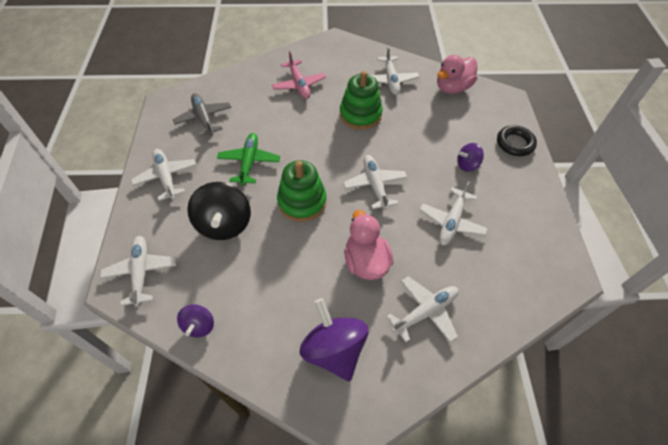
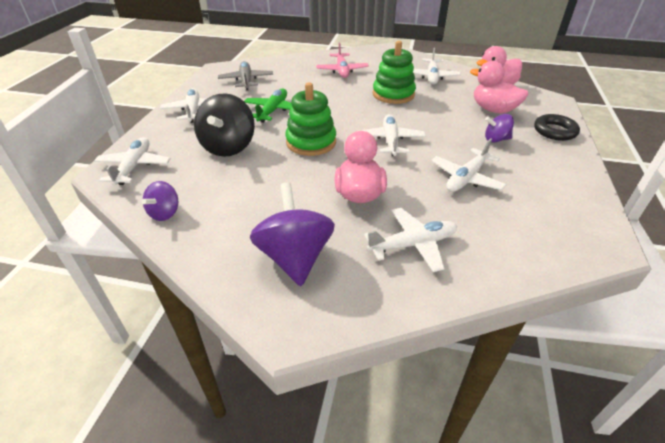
camera: 15 degrees right, 15 degrees down
none -> pink duck [470,61,528,114]

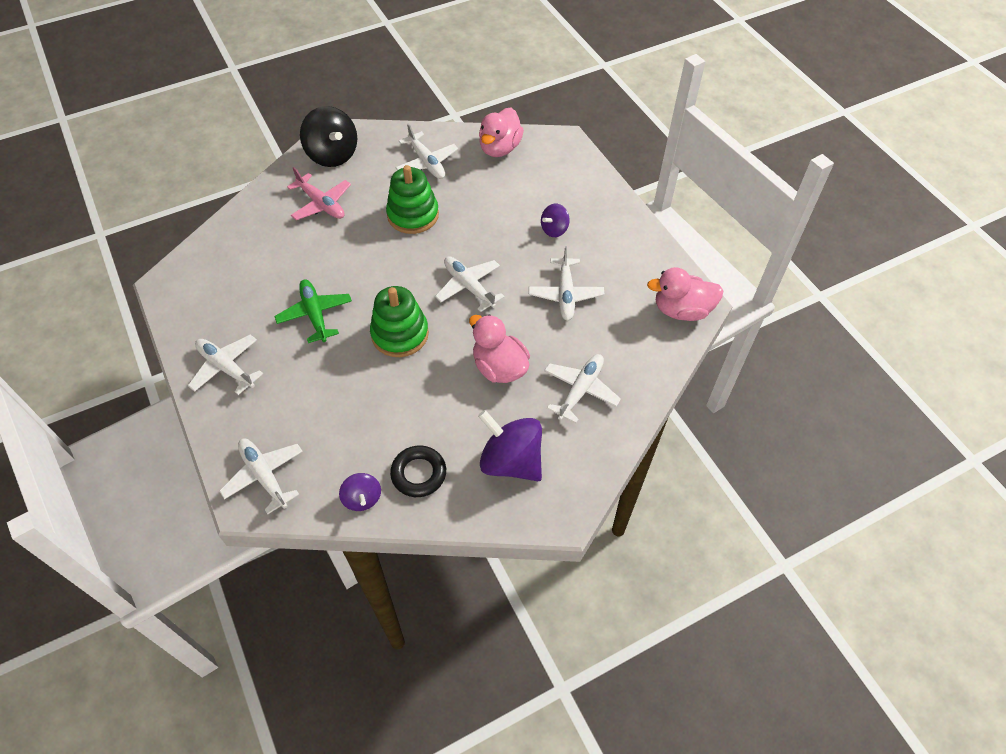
camera: 40 degrees left, 15 degrees up
black spinning top [194,93,255,157] -> black spinning top moved to [300,106,357,167]
grey plane [218,61,273,90] -> none
pink duck [470,61,528,114] -> pink duck moved to [647,267,723,321]
black ring [534,114,580,141] -> black ring moved to [390,445,446,497]

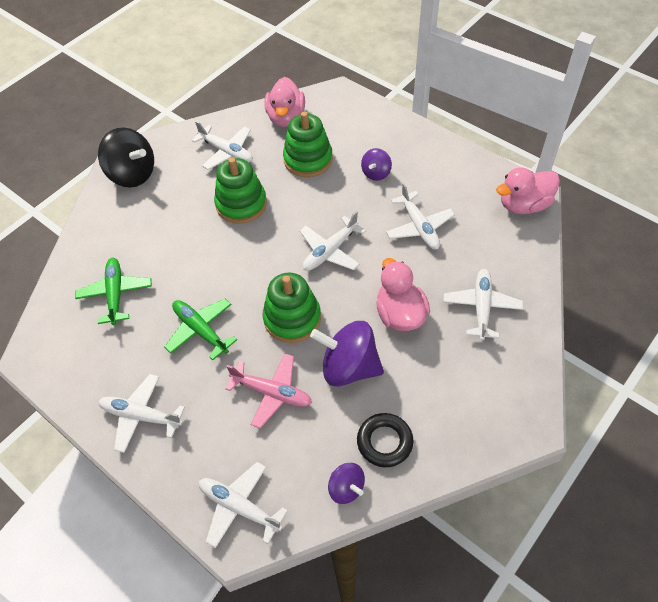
camera: 20 degrees left, 0 degrees up
pink plane [287,167,351,220] -> pink plane moved to [225,353,312,429]
white plane [435,256,505,312] -> white plane turned 75 degrees counterclockwise [300,211,366,271]
pink duck [469,314,530,383] -> pink duck turned 45 degrees clockwise [376,258,430,331]
purple spinning top [478,410,542,481] -> purple spinning top moved to [310,321,384,387]
none -> green plane [75,258,152,325]
none -> green stacking toy [283,112,333,177]

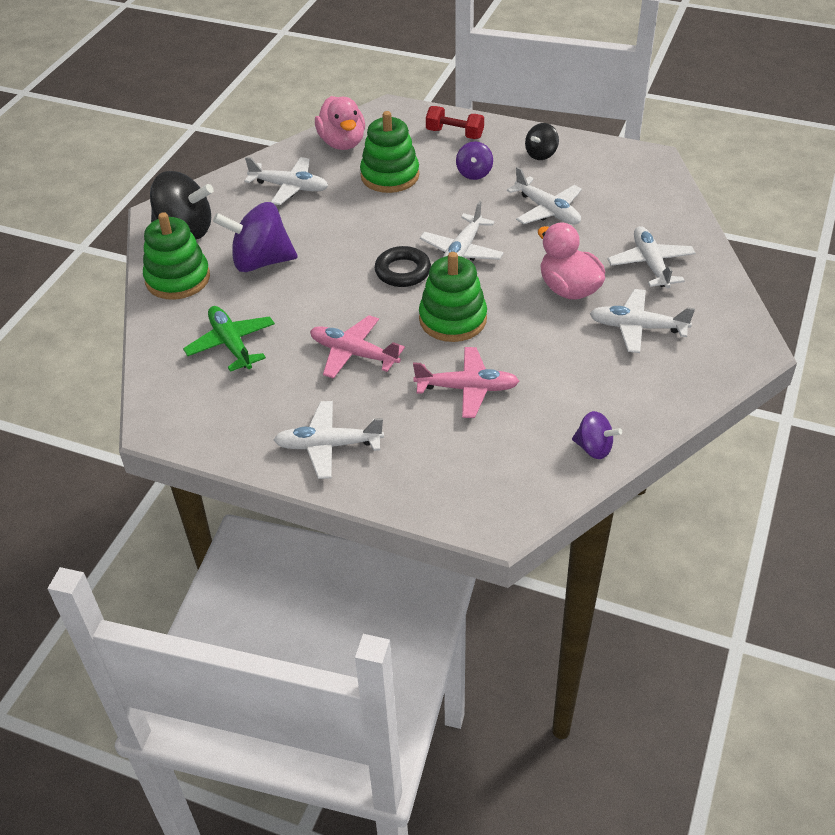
camera: 20 degrees left, 10 degrees down
green plane [164,299,237,360] -> pink plane [310,315,405,379]
white plane [199,462,288,548] -> white plane moved to [590,289,695,353]
green stacking toy [214,157,267,224] -> green stacking toy moved to [143,212,210,300]
purple spinning top [310,321,384,387] -> purple spinning top moved to [213,202,298,272]
black ring [357,413,414,467] -> black ring moved to [375,246,431,287]
pink duck [496,167,560,214] -> none
none -> red dumbbell [426,106,484,139]
none -> black spinning top [525,123,559,160]

